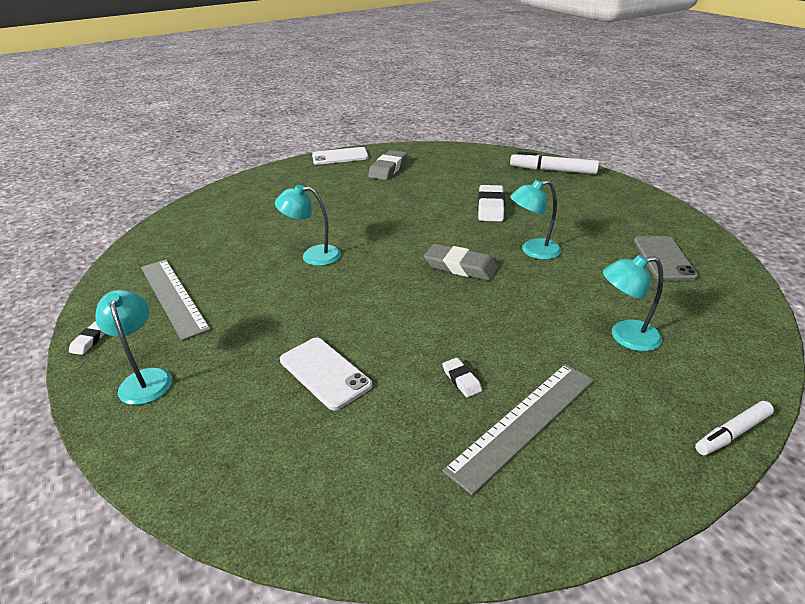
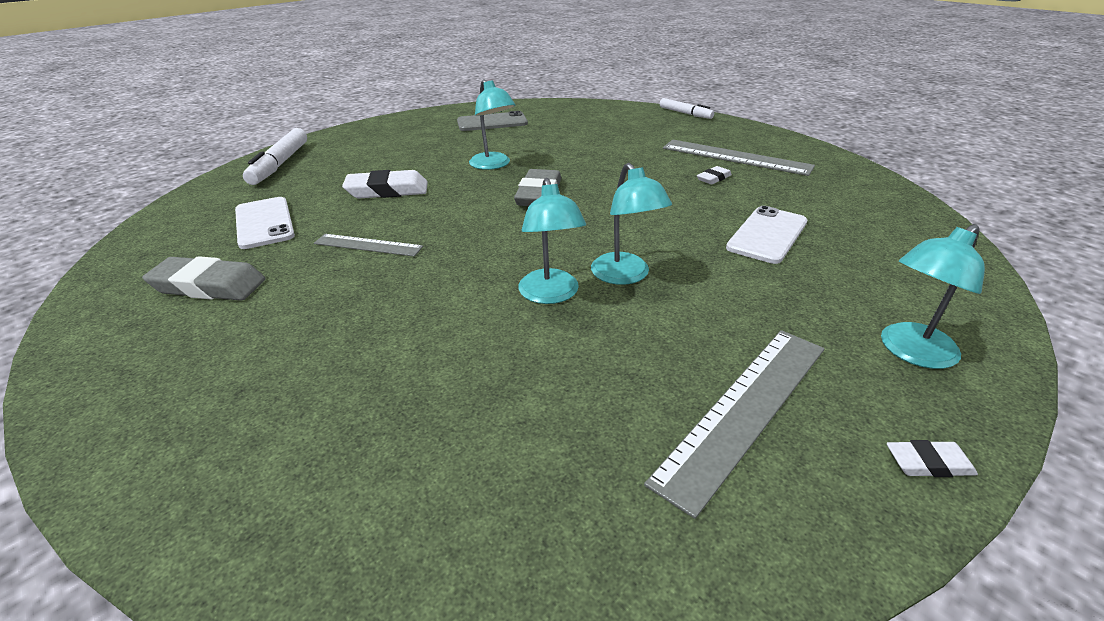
camera: 105 degrees left, 0 degrees up
white phone [312,147,369,165] -> white phone moved to [235,197,295,249]
turquoise lamp [603,255,663,351] -> turquoise lamp moved to [591,163,672,285]
none -> grey ruler [314,234,423,257]

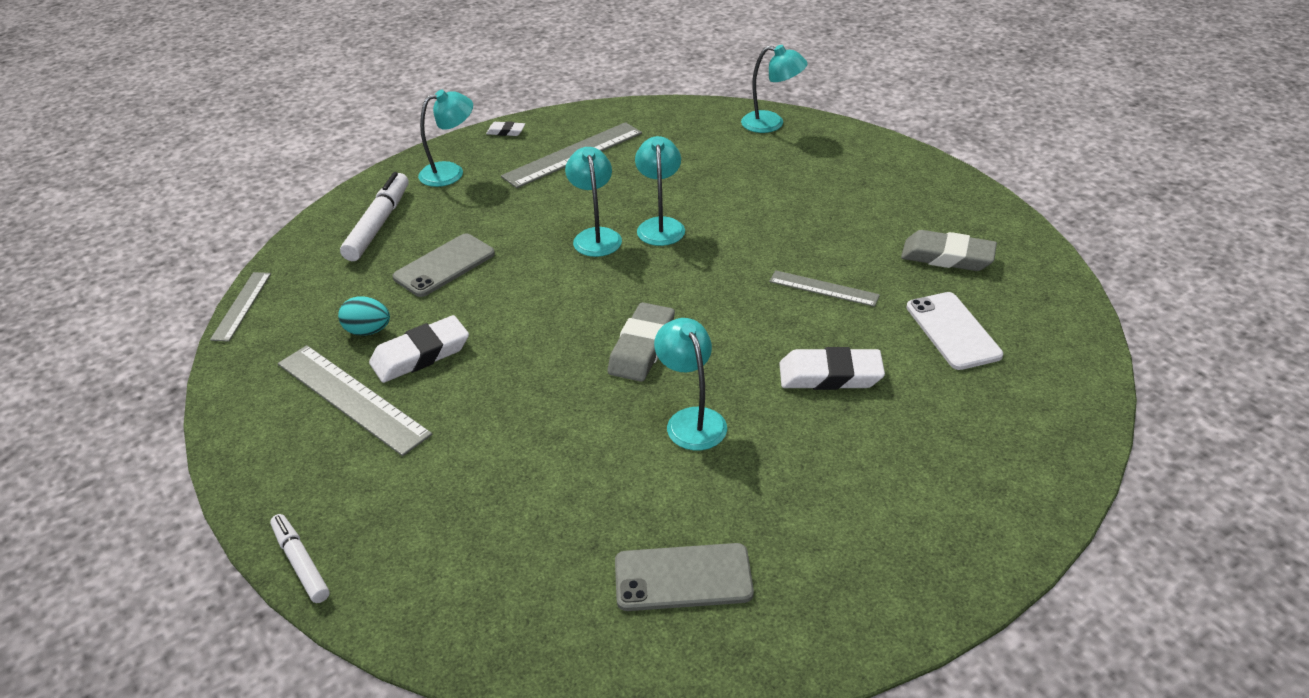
camera: 170 degrees left, 5 degrees up
white marker [243,128,307,185] -> white marker moved to [340,172,409,261]
white eraser [697,166,732,184] -> white eraser [369,315,469,383], size x1.93
white phone [726,206,808,264] -> grey phone [393,233,495,297]
none -> grey ruler [210,272,271,342]
none -> turquoise egg [338,296,390,336]
none -> turquoise lamp [741,45,808,133]

